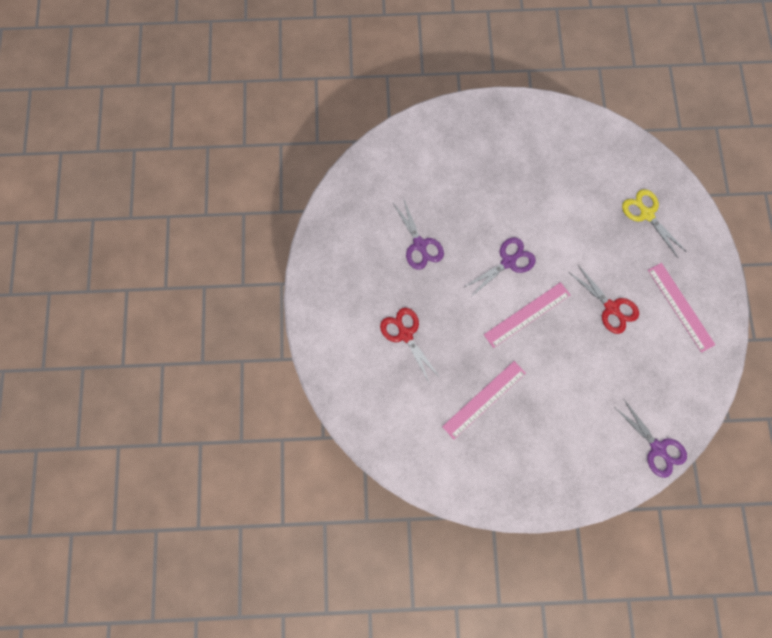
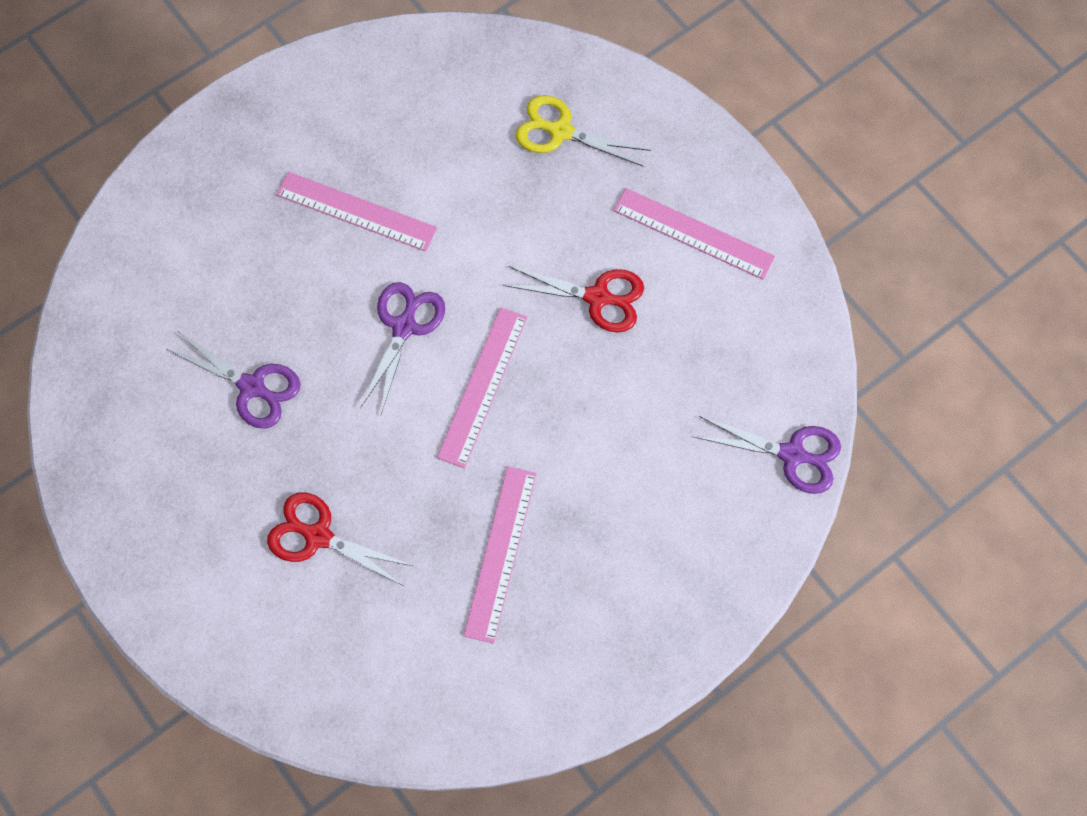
camera: 35 degrees left, 5 degrees down
none -> pink ruler [276,172,437,251]

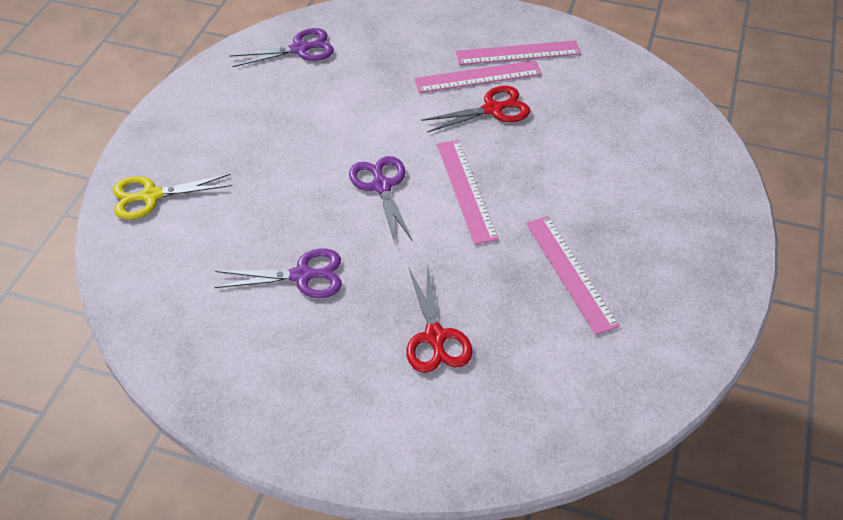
camera: 35 degrees left, 20 degrees down
red scissors [267,492,413,586] -> red scissors turned 90 degrees counterclockwise [407,263,473,373]
pink ruler [276,172,437,251] -> pink ruler moved to [414,60,542,93]
yellow scissors [516,95,651,167] -> yellow scissors moved to [113,174,233,220]
purple scissors [695,416,841,494] -> purple scissors moved to [229,28,334,67]

